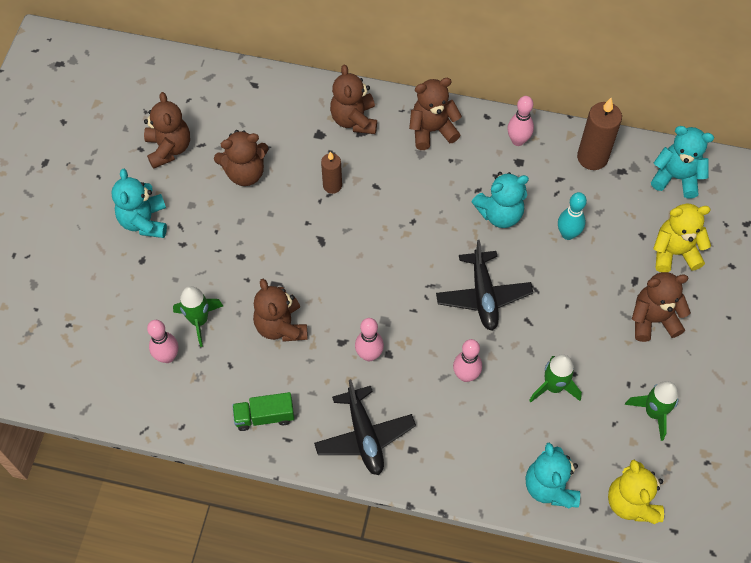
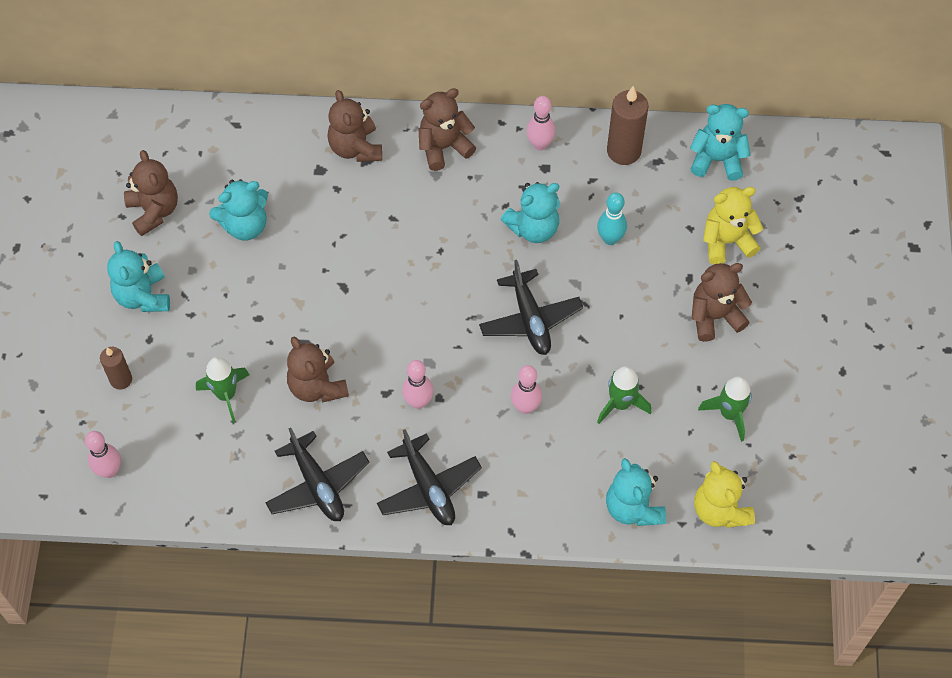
camera: 10 degrees left, 0 degrees up
pink bowling pin [147,320,178,363] -> pink bowling pin moved to [85,431,121,478]
brown teddy bear [214,130,268,186] -> turquoise teddy bear [209,179,268,240]
green truck [232,392,294,431] -> black plane [266,427,370,521]
brown candle [321,152,342,194] -> brown candle moved to [100,347,132,390]

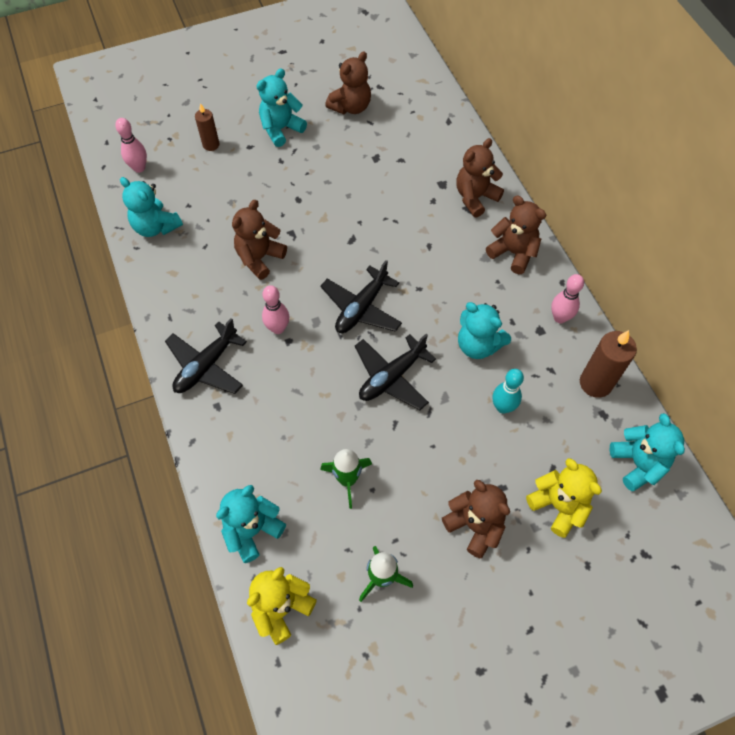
camera: 65 degrees right, 0 degrees up
green rocket [196,357,249,423] -> none
turquoise teddy bear [209,179,268,240] -> turquoise teddy bear moved to [120,177,183,237]
black plane [266,427,370,521] -> black plane moved to [320,260,402,333]
pink bowling pin [511,365,542,414] -> none

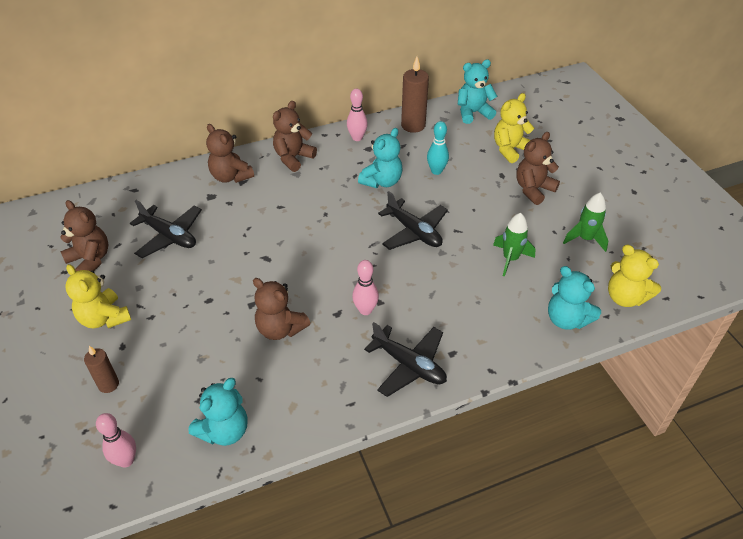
camera: 90 degrees left, 15 degrees down
turquoise teddy bear [257,69,307,147] -> yellow teddy bear [65,264,131,328]
black plane [320,260,402,333] -> black plane moved to [130,200,202,258]

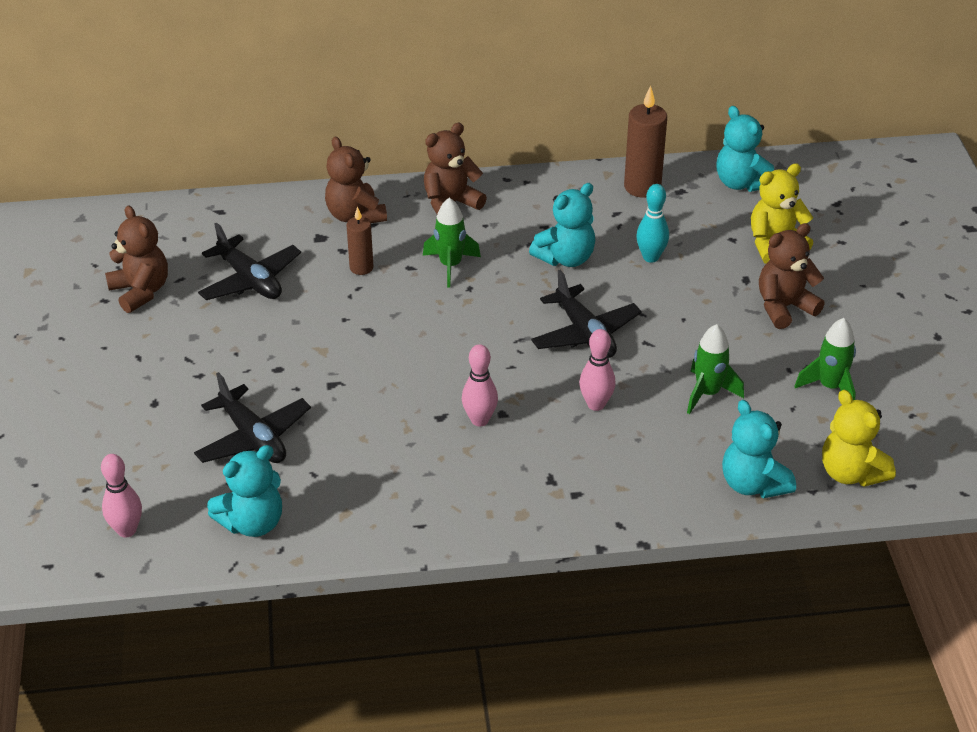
camera: 15 degrees right, 5 degrees down
yellow teddy bear [65,264,131,328] -> none
brown candle [84,346,119,393] -> brown candle moved to [346,207,373,275]
brown teddy bear [253,278,311,340] -> none
pink bowling pin [347,88,368,141] -> pink bowling pin moved to [579,329,616,411]
black plane [364,322,447,397] -> black plane moved to [194,372,311,463]
turquoise teddy bear [458,60,498,124] -> turquoise teddy bear turned 120 degrees counterclockwise [716,106,774,192]
none -> green rocket [423,197,481,288]

